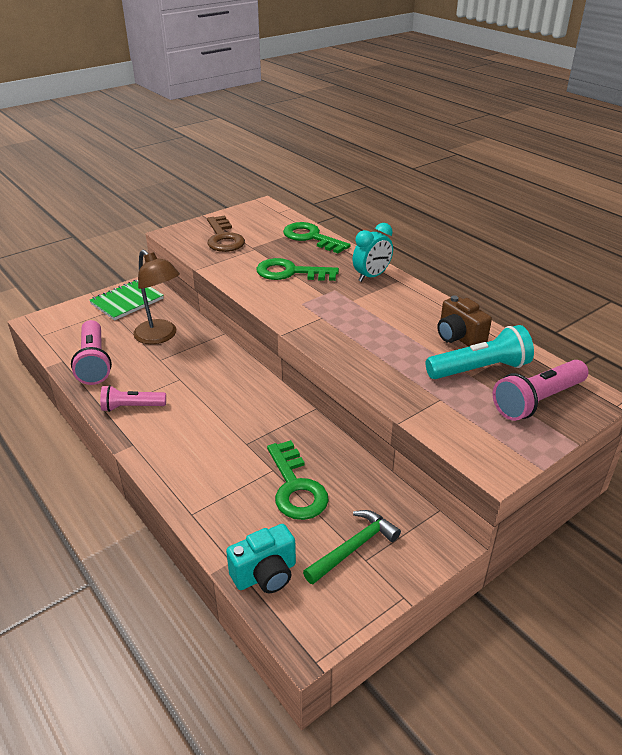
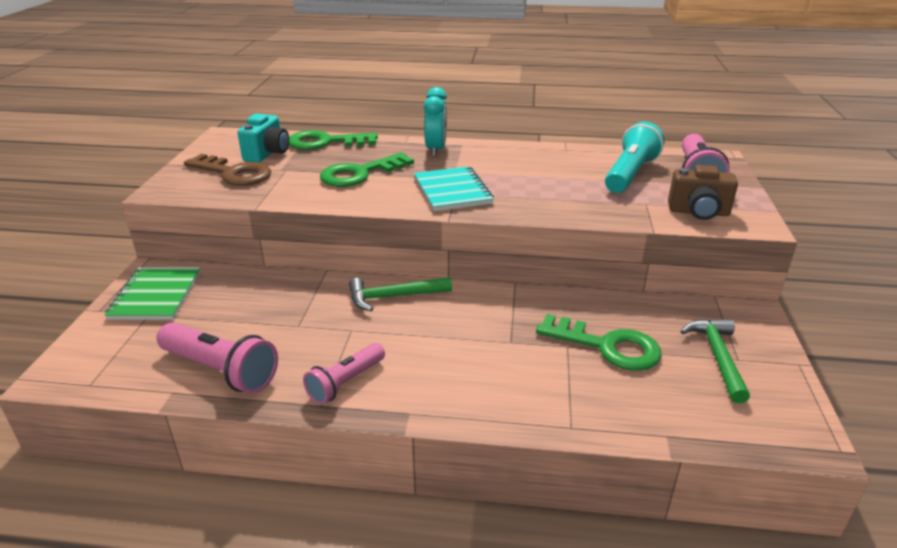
camera: 45 degrees left, 5 degrees down
brown lamp [133,250,180,344] -> none
turquoise camera [226,524,296,593] -> turquoise camera moved to [238,113,289,163]
brown camera [437,295,492,347] -> brown camera moved to [668,165,738,220]
none -> green hammer [349,277,452,311]
none -> turquoise notebook [414,166,494,211]

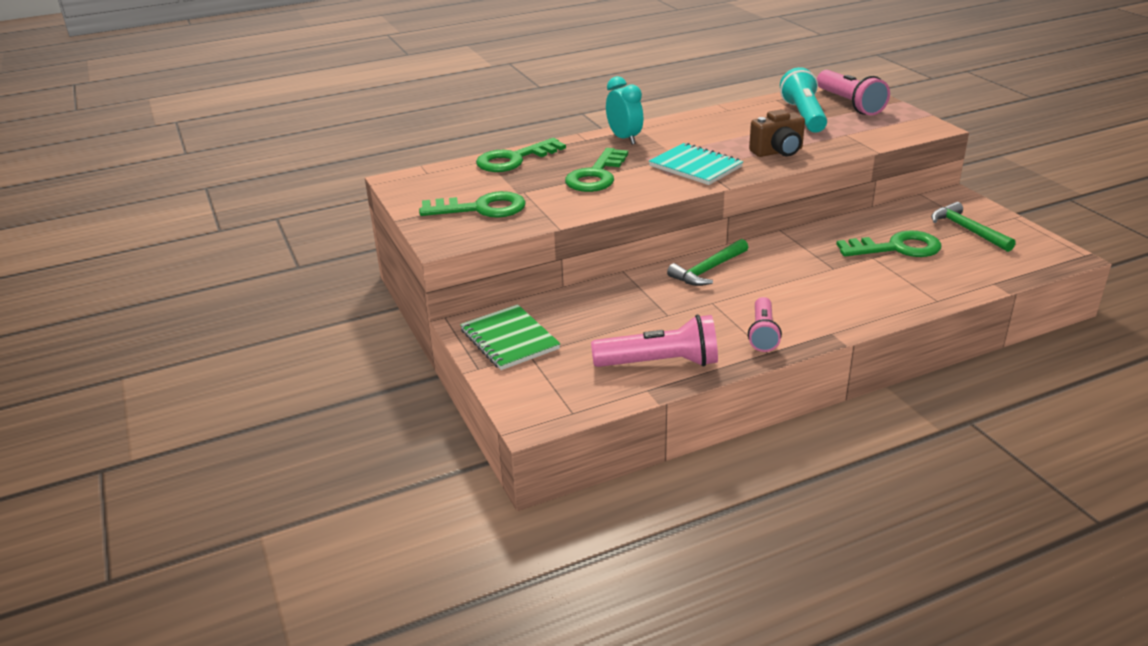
camera: 30 degrees left, 0 degrees up
brown key [184,154,271,186] -> green key [419,191,526,218]
turquoise camera [238,113,289,163] -> none
brown camera [668,165,738,220] -> brown camera moved to [749,109,805,157]

